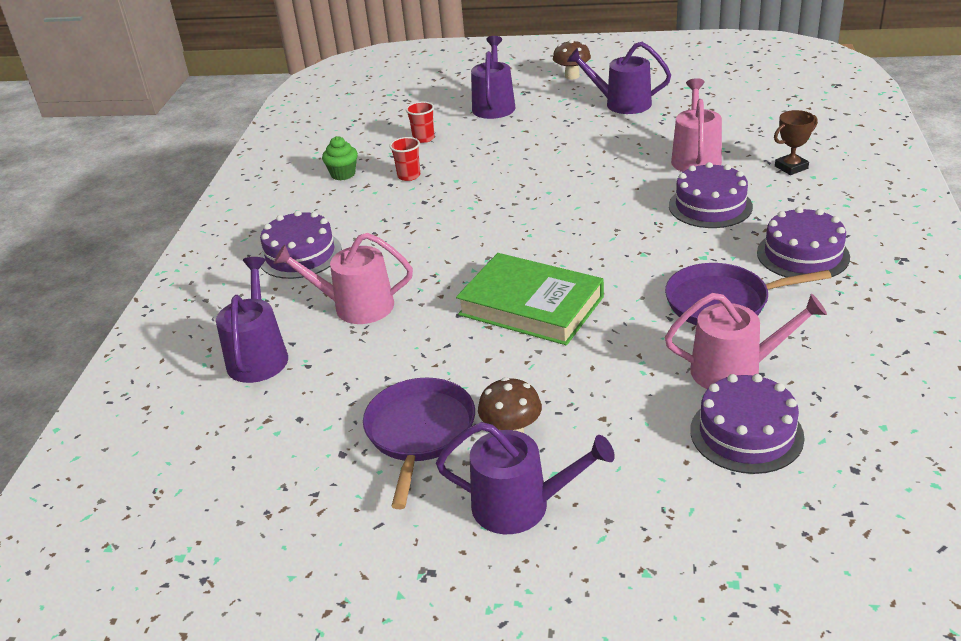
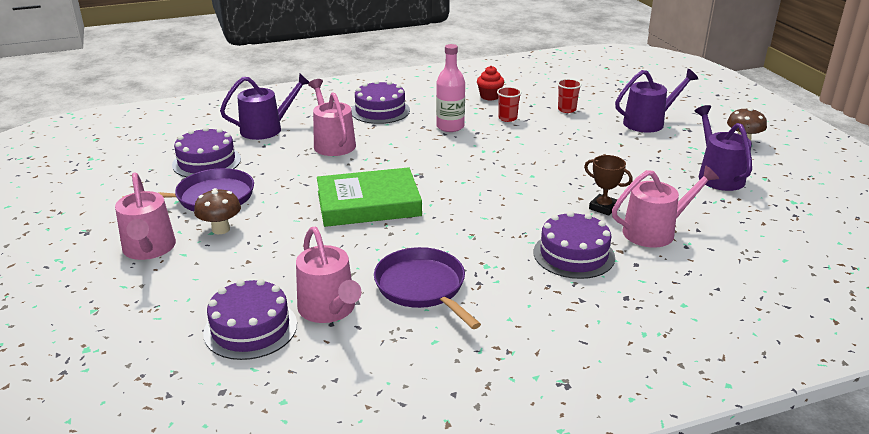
camera: 60 degrees right, 5 degrees down
green cupcake [322,136,358,180] -> red cupcake [477,66,504,101]
purple watering can [436,422,615,534] -> pink watering can [115,173,176,260]
green book [456,253,604,345] -> green book turned 75 degrees clockwise [317,167,422,227]
purple cake [757,207,850,277] -> purple cake moved to [172,127,241,177]
brown trophy [774,110,818,175] -> brown trophy moved to [584,155,633,216]
none -> pink bottle [436,44,465,132]

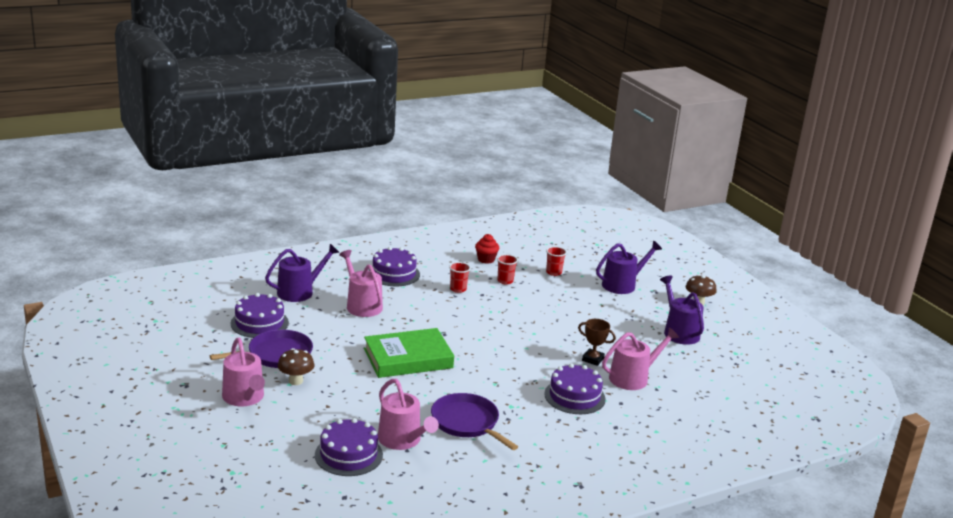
camera: 10 degrees left, 5 degrees down
pink bottle [436,44,465,132] -> red cup [449,262,471,293]

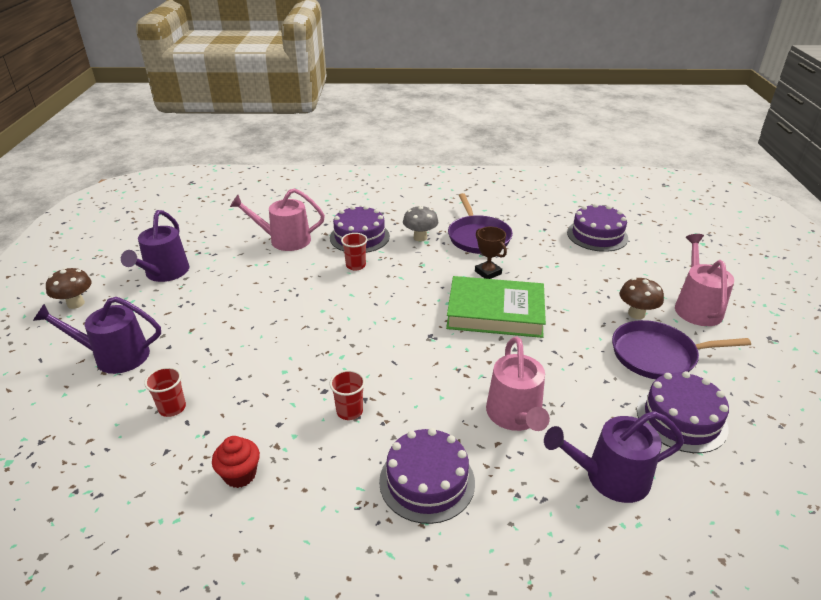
camera: 150 degrees left, 10 degrees up
pink watering can [378,379,439,450] -> none
red cup [497,254,518,284] -> red cup moved to [341,233,368,270]
brown trophy [578,319,616,366] -> brown trophy moved to [475,227,507,279]
none -> grey mushroom [403,205,438,242]

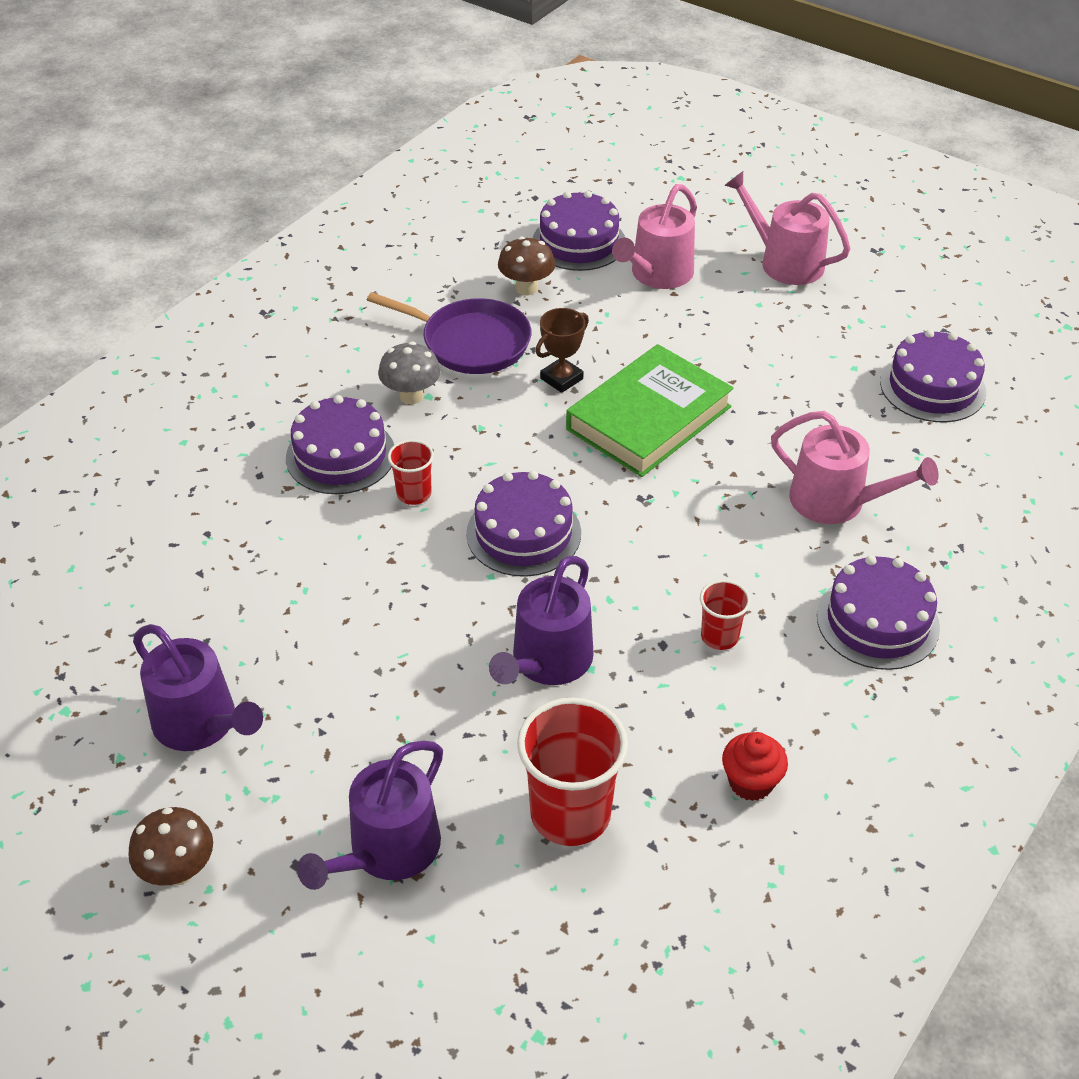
camera: 55 degrees left, 10 degrees up
red cup [144,367,186,417] -> red cup [517,698,628,846], size x1.91
pink watering can [230,188,325,251] -> pink watering can moved to [612,184,697,289]
brown trophy [475,227,507,279] -> brown trophy turned 45 degrees counterclockwise [536,308,589,393]
purple watering can [544,411,684,503] -> purple watering can moved to [489,556,594,685]
purple pan [612,320,751,379] -> none
brown mushroom [619,278,664,319] -> brown mushroom moved to [498,236,555,295]
none -> purple cake [466,471,581,577]

